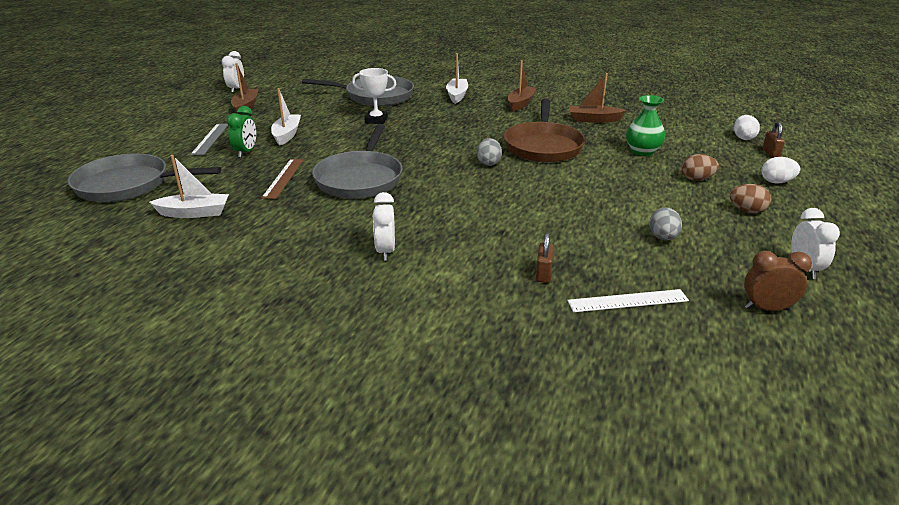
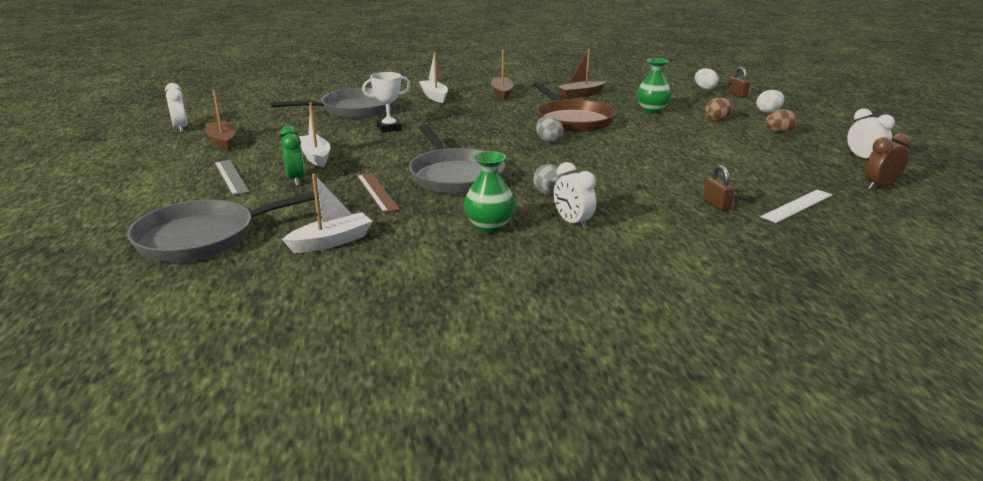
camera: 30 degrees left, 5 degrees down
grey egg [649,207,682,240] -> grey egg moved to [533,164,564,195]
none -> green vase [464,151,516,233]

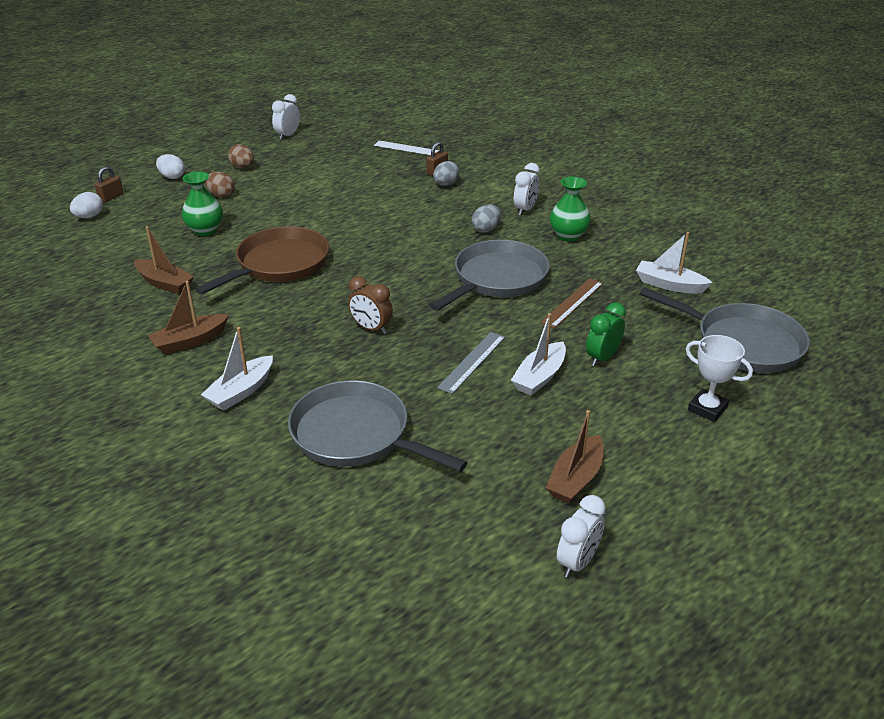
camera: 120 degrees left, 10 degrees up
grey ruler [215,160,249,195] -> grey ruler moved to [437,332,505,394]
white trophy [362,72,411,133] -> white trophy moved to [686,335,753,422]
grey egg [536,116,563,143] -> grey egg moved to [433,161,460,186]
brown clock [865,133,911,190] -> brown clock moved to [348,276,393,334]

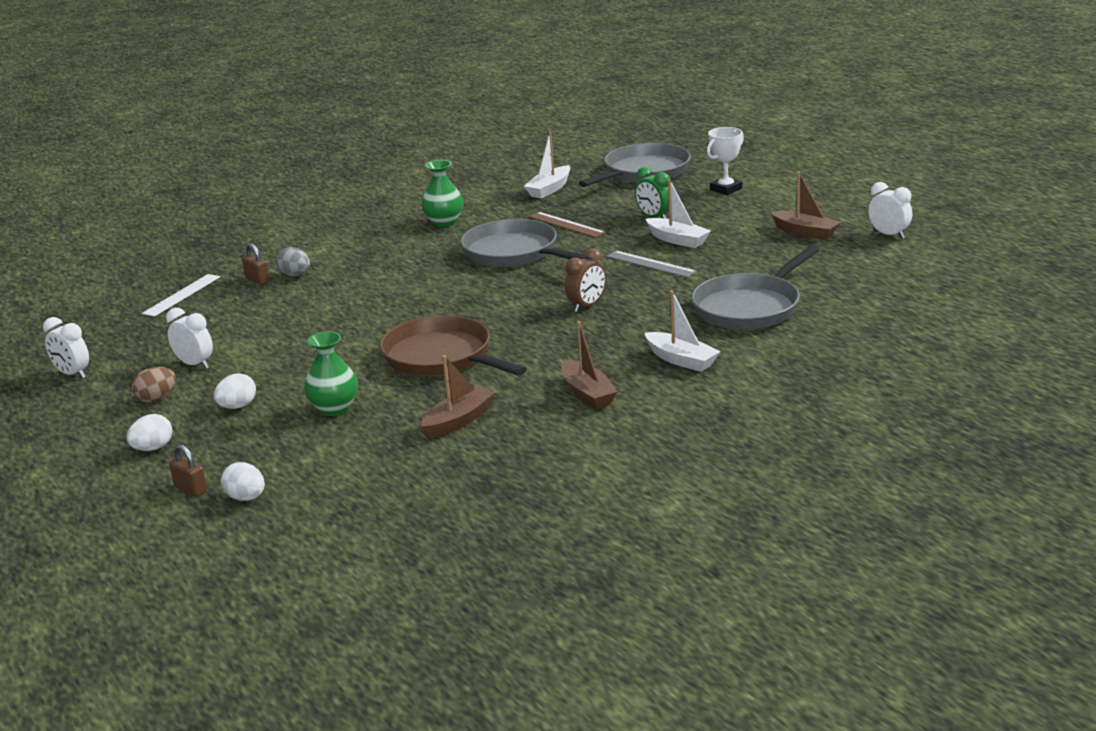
camera: 80 degrees left, 10 degrees down
brown egg [205,172,235,197] -> white egg [214,373,256,409]
grey egg [472,204,501,233] -> none
white clock [514,163,540,216] -> white clock moved to [166,308,213,369]

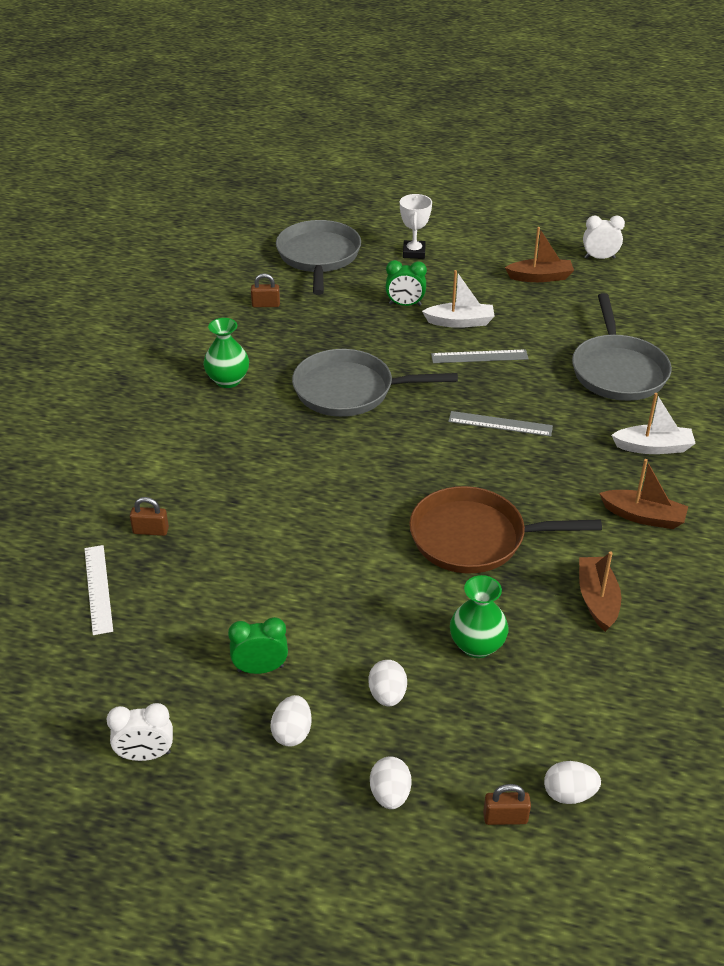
camera: 45 degrees left, 15 degrees up
brown egg [132,367,176,402] -> white egg [271,695,312,747]
white clock [166,308,213,369] -> green clock [228,617,288,674]
grey egg [277,247,310,276] -> none
white boat [524,132,570,198] -> brown padlock [251,273,280,307]
brown ruler [529,212,606,238] -> none
brown clock [565,248,606,312] -> grey ruler [448,411,553,437]

